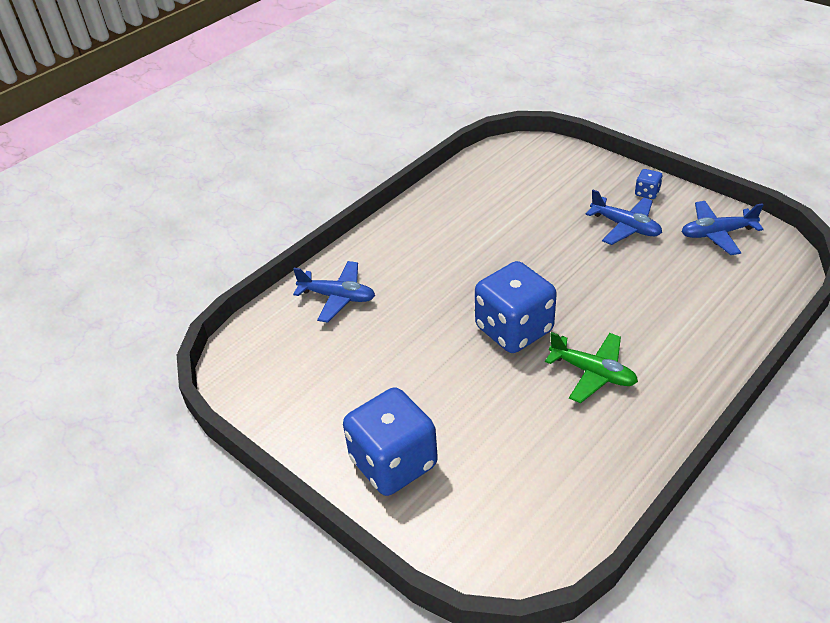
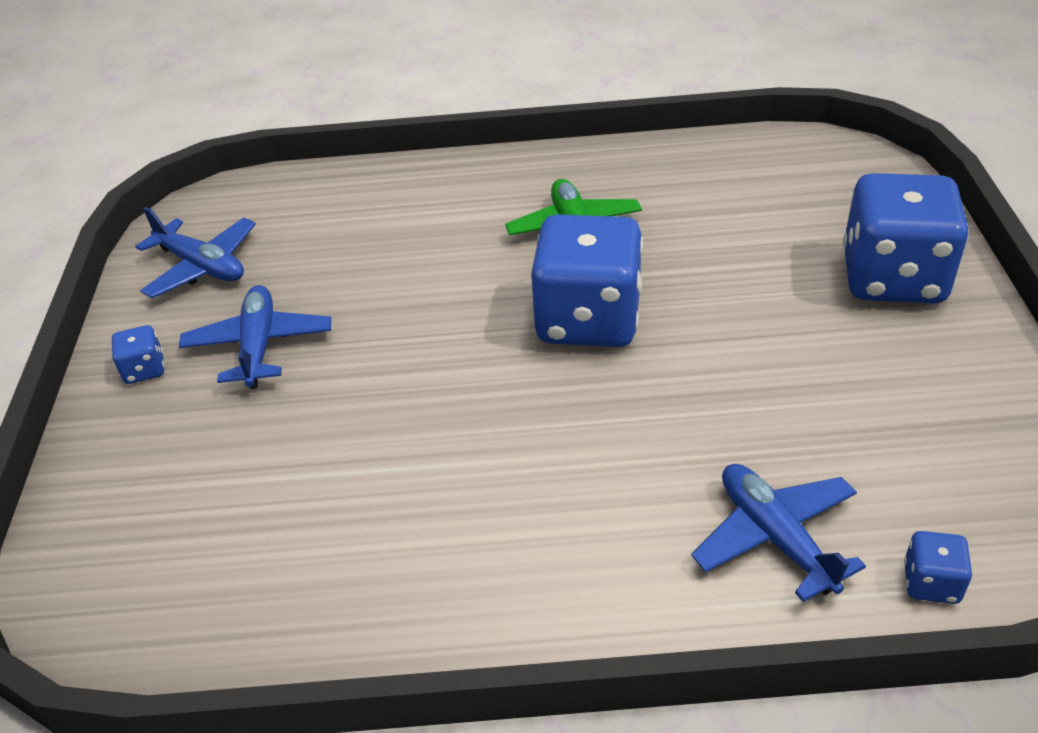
camera: 135 degrees left, 0 degrees up
none -> blue dice [904,531,972,604]

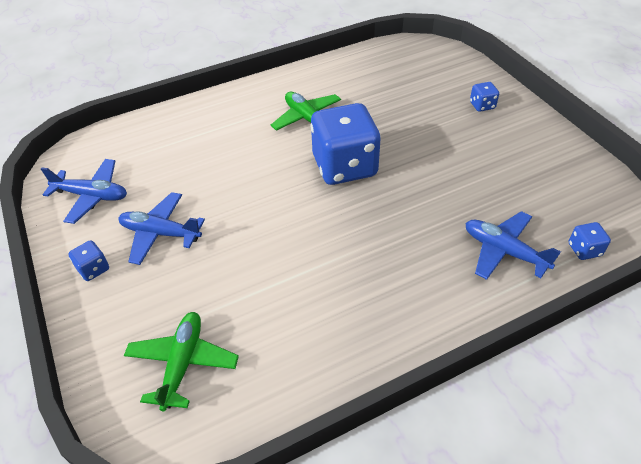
camera: 25 degrees left, 5 degrees up
blue plane [179,285,331,389] -> blue plane turned 45 degrees counterclockwise [118,192,205,265]
blue dice [843,173,969,304] -> blue dice [470,82,499,112], size x0.41
none -> green plane [124,312,239,411]

